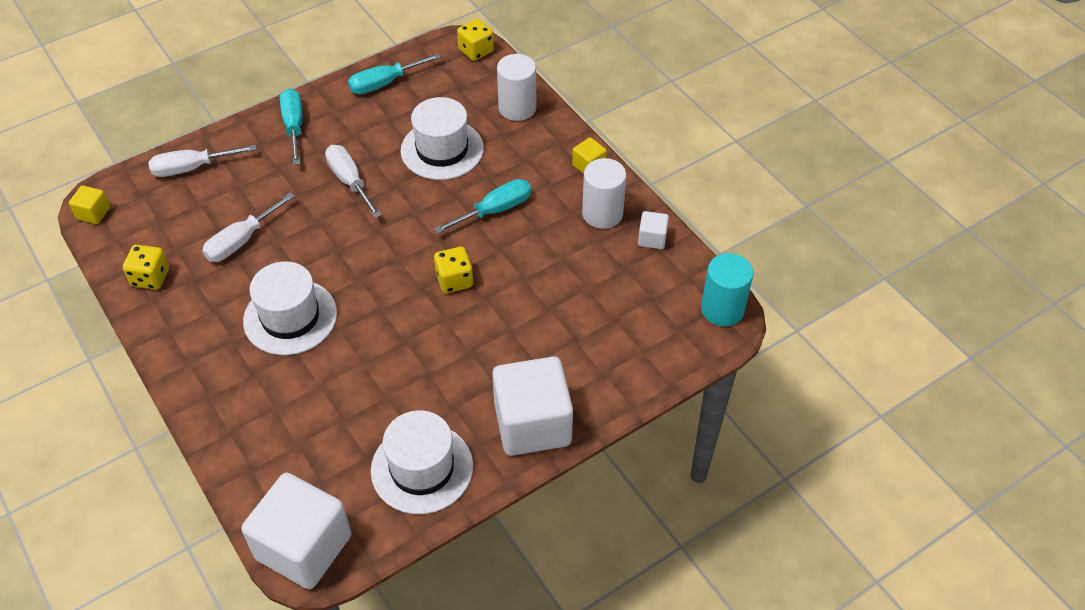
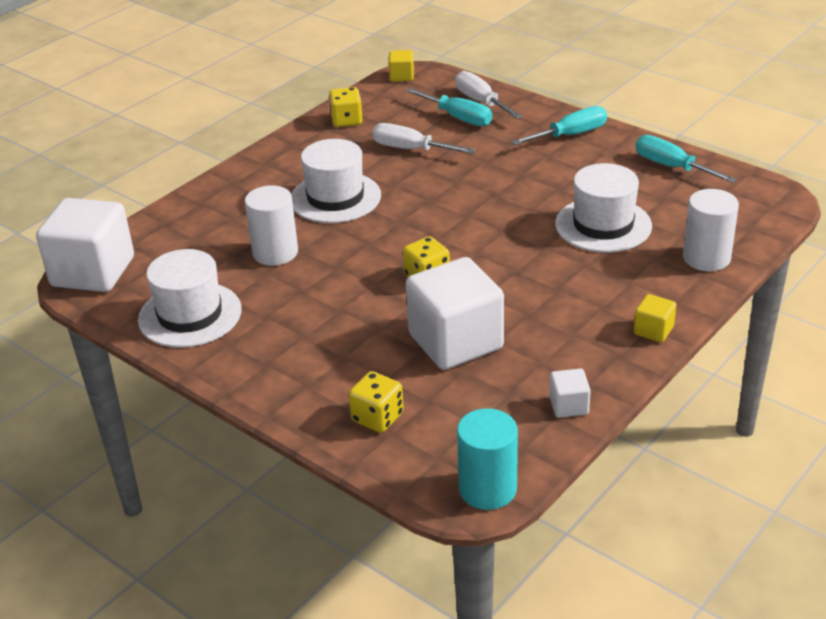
camera: 75 degrees right, 15 degrees down
white screwdriver [325,145,382,218] -> none
turquoise screwdriver [434,179,531,234] -> turquoise screwdriver moved to [405,88,492,126]
yellow dice [457,19,494,61] -> yellow dice moved to [348,371,404,433]
white cube [492,356,573,456] -> white cube moved to [406,257,504,370]
white cylinder [582,158,626,229] -> white cylinder moved to [245,185,298,266]

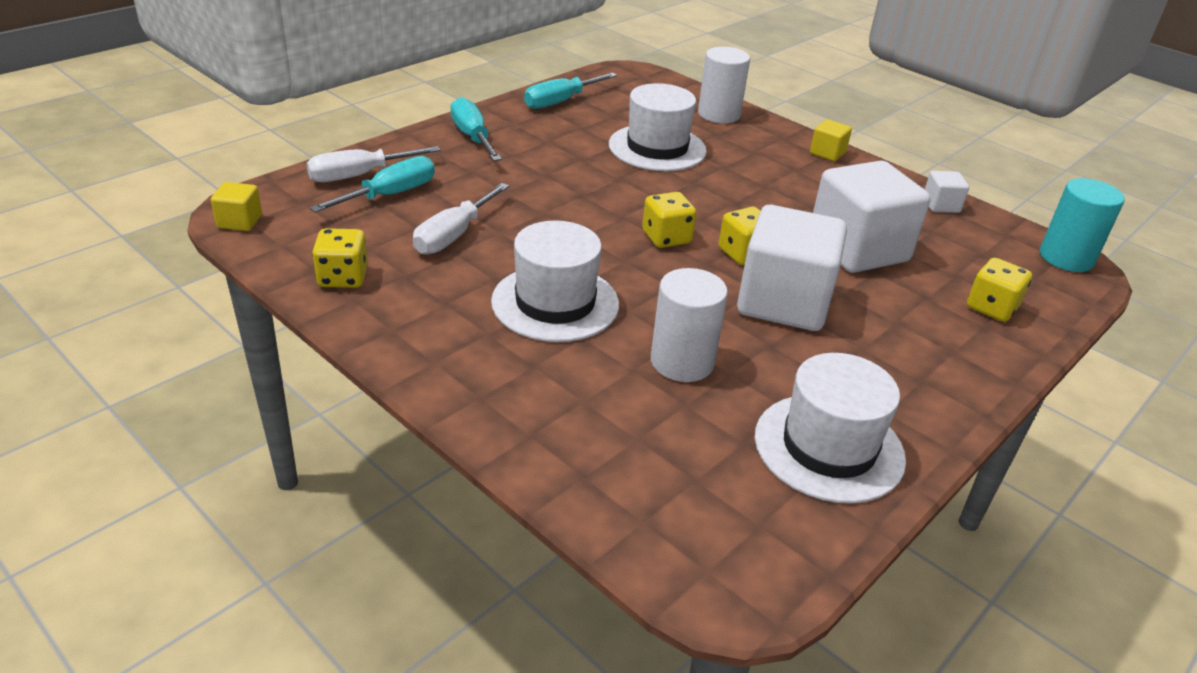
camera: 90 degrees left, 0 degrees up
white cube [36,198,134,292] -> white cube moved to [737,205,847,331]
none -> yellow dice [642,192,696,248]

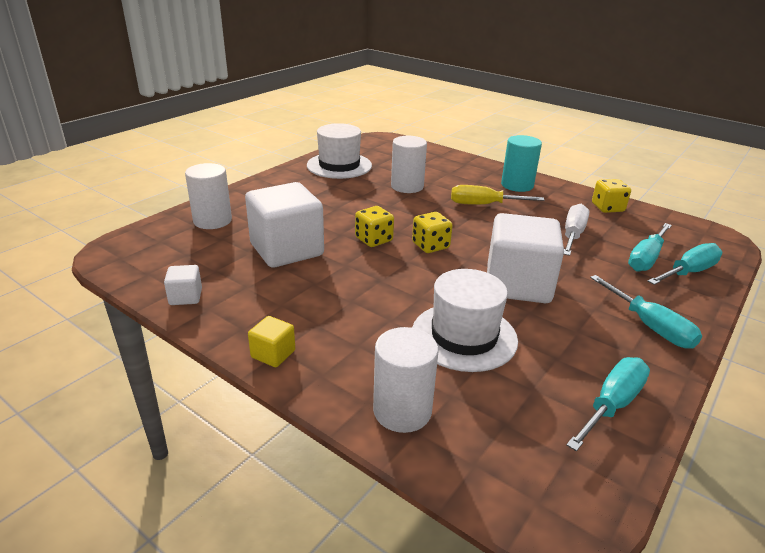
camera: 175 degrees right, 5 degrees down
yellow cube [211,182,262,231] -> none
white screwdriver [306,146,441,182] -> turquoise screwdriver [648,243,722,285]
white hat [491,221,619,342] -> yellow screwdriver [451,185,545,205]
white cube [737,205,847,331] -> white cube moved to [487,213,564,303]
yellow dice [967,258,1032,322] -> white cylinder [185,163,232,229]
turquoise cylinder [1040,178,1125,272] -> turquoise cylinder moved to [501,135,542,192]

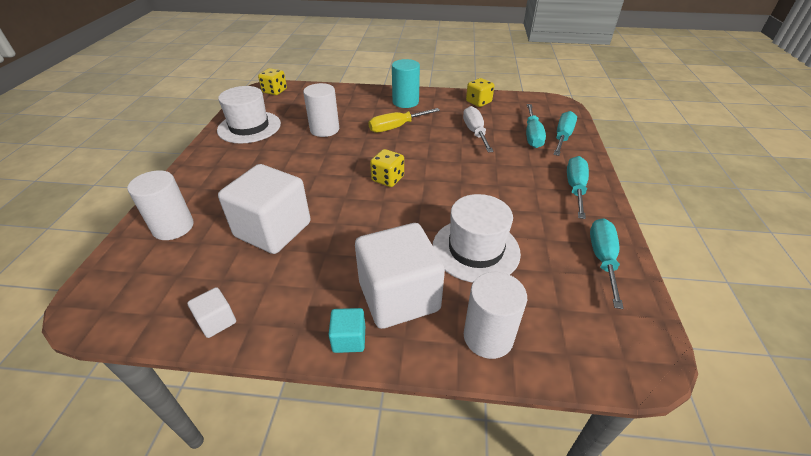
camera: 30 degrees left, 10 degrees up
yellow cube [248,316,295,367] -> turquoise cube [329,308,365,353]
yellow dice [355,206,394,247] -> yellow dice moved to [258,68,287,95]
white cube [487,213,564,303] -> white cube moved to [355,223,445,329]
turquoise screwdriver [590,275,702,349] -> turquoise screwdriver turned 105 degrees counterclockwise [567,156,589,219]

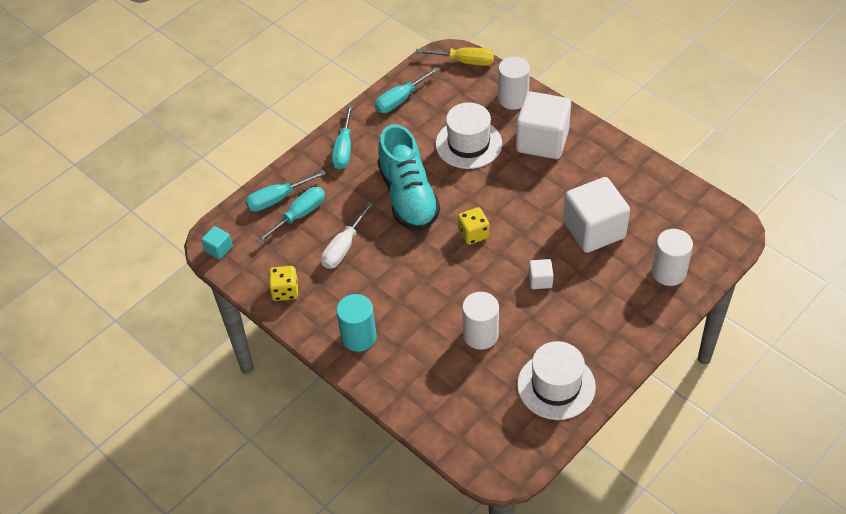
camera: 140 degrees left, 10 degrees up
white cube [188,287,236,338] -> white cube moved to [529,259,553,289]
yellow dice [258,68,287,95] -> none
turquoise cube [329,308,365,353] -> turquoise cube moved to [201,226,233,259]
yellow screwdriver [368,108,440,133] -> yellow screwdriver moved to [415,47,494,66]
turquoise screwdriver [567,156,589,219] -> turquoise screwdriver turned 45 degrees counterclockwise [332,105,353,169]
none -> turquoise shoe [377,124,440,231]

